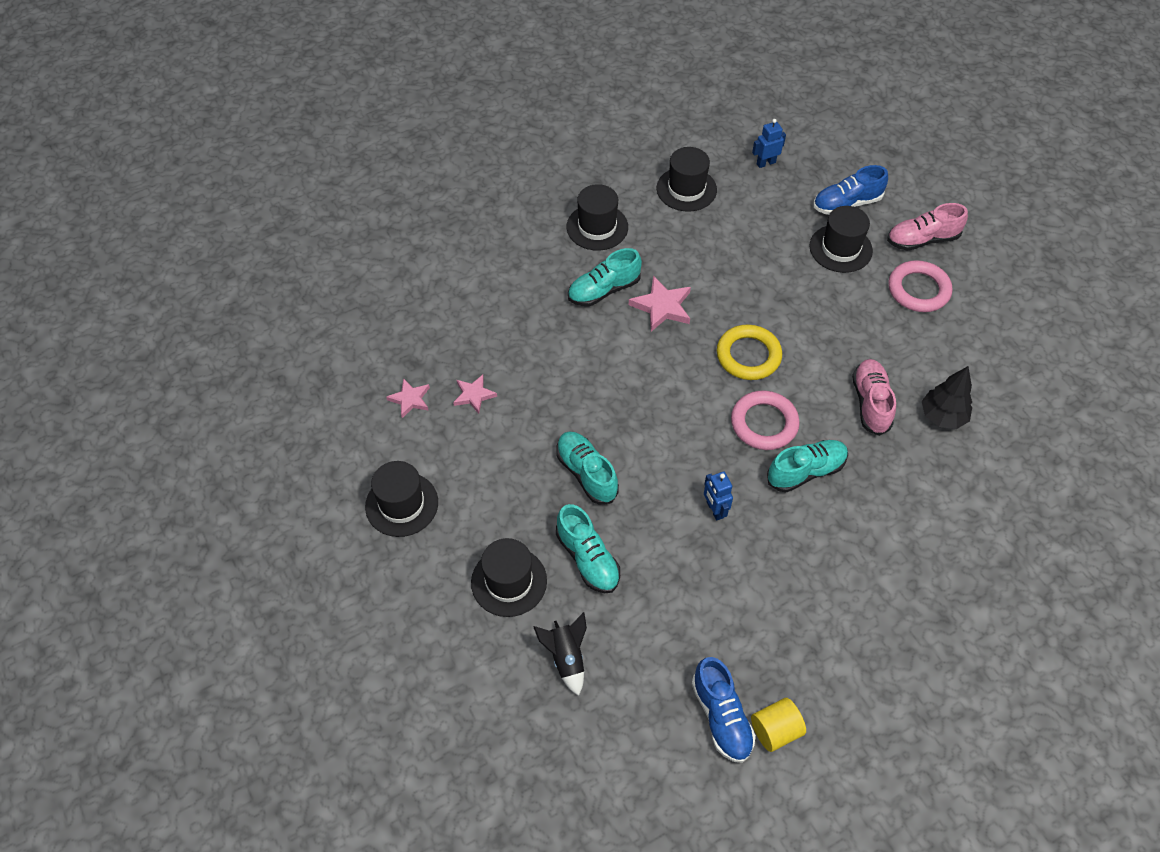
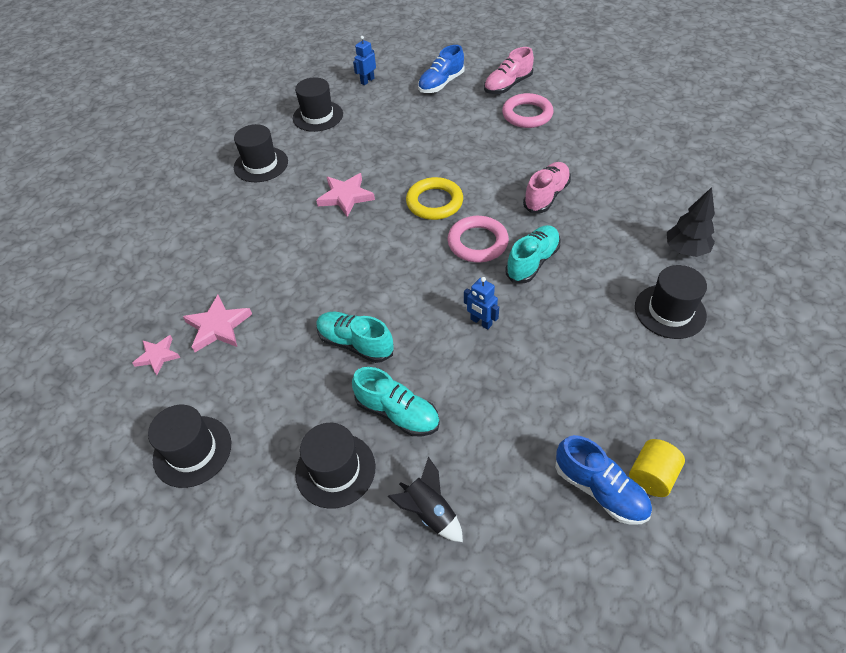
camera: 25 degrees left, 5 degrees down
pink star [453,375,497,414] -> pink star [183,295,252,352], size x1.54
turquoise shoe [568,248,642,306] -> none
black hat [809,206,873,273] -> black hat moved to [635,265,707,339]
pink shoe [852,359,896,436] -> pink shoe turned 60 degrees clockwise [523,162,571,213]
black tree [922,366,972,429] -> black tree moved to [667,187,715,257]

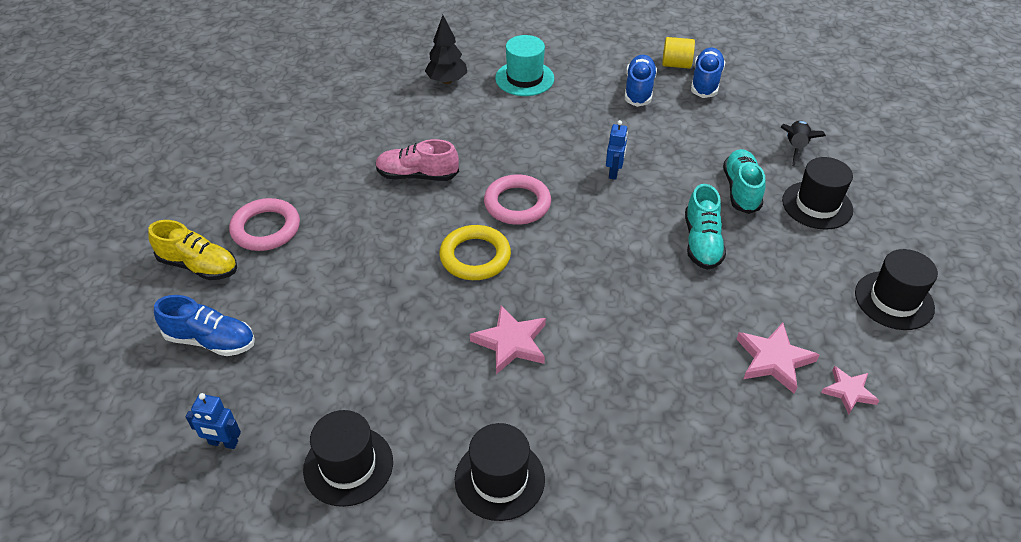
camera: 120 degrees left, 5 degrees down
pink shoe [484,47,534,94] -> yellow shoe [148,220,237,280]
turquoise shoe [505,225,561,283] -> none
black hat [635,265,707,339] -> turquoise hat [495,35,554,96]
none -> blue shoe [625,55,657,107]

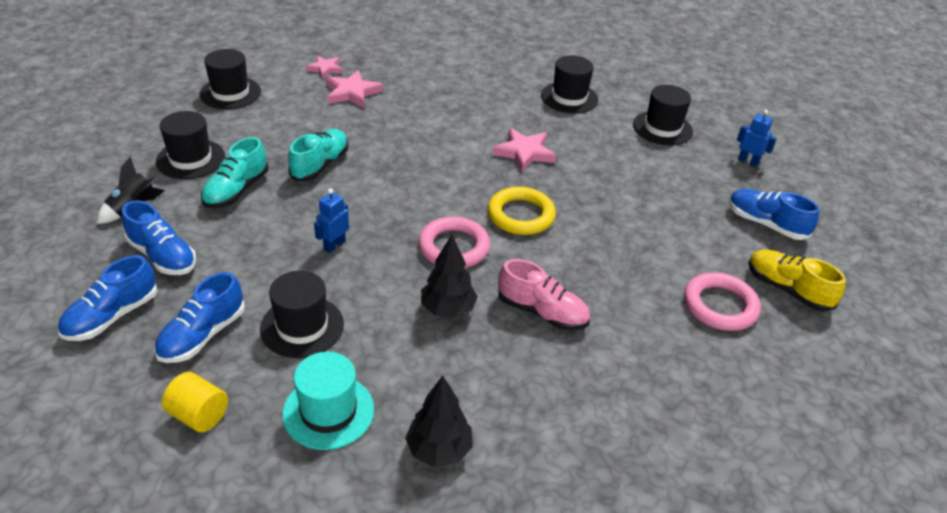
camera: 160 degrees left, 5 degrees down
yellow cylinder [662,37,695,69] -> yellow cylinder moved to [162,372,228,432]
none -> blue shoe [122,200,196,275]
none -> black hat [260,271,344,358]
none -> black tree [421,235,478,318]

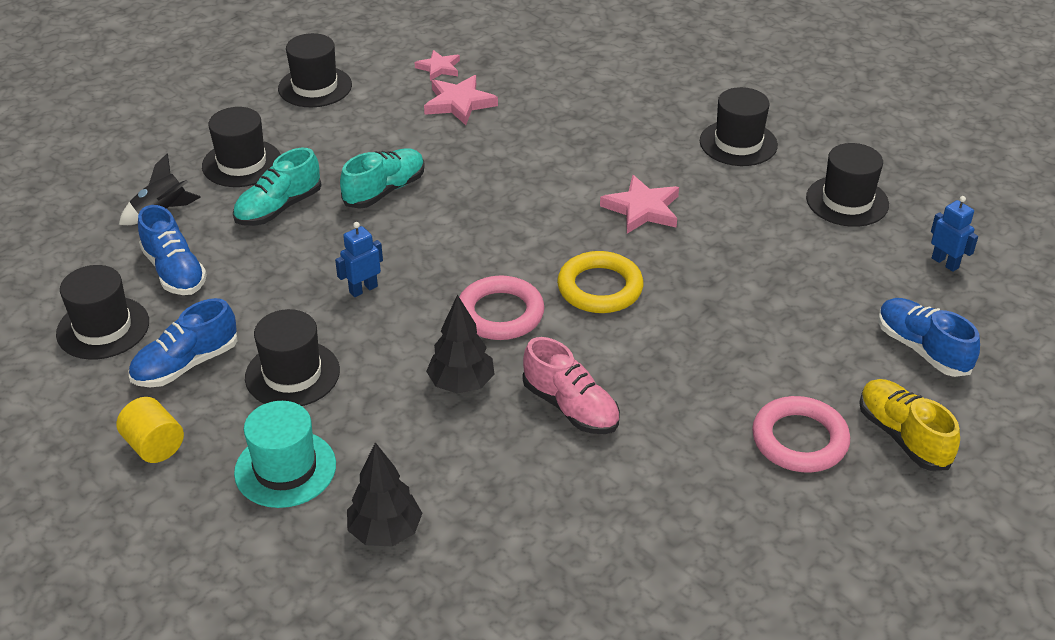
camera: 20 degrees right, 0 degrees up
blue shoe [58,255,157,341] -> black hat [56,265,149,360]

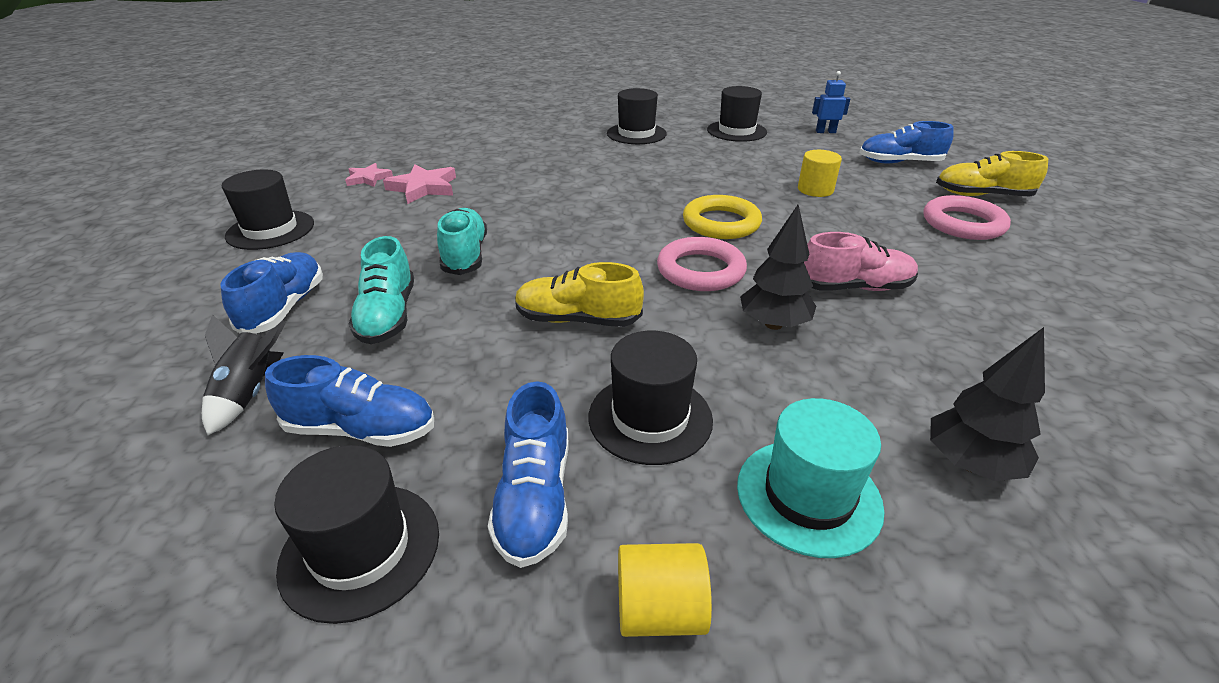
camera: 50 degrees left, 5 degrees down
black hat [202,107,281,187] -> blue shoe [221,252,323,334]
blue robot [335,222,383,297] -> yellow shoe [515,262,644,327]
pink star [600,175,679,234] -> none
none -> yellow cylinder [798,150,842,197]

